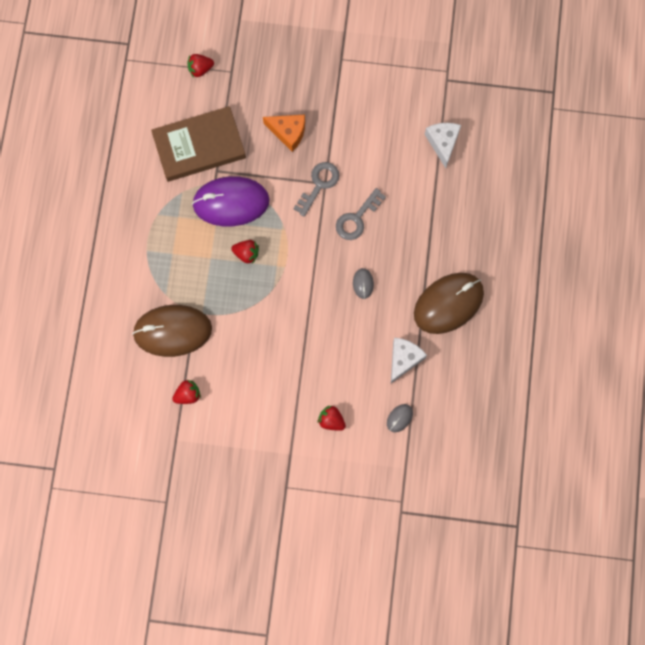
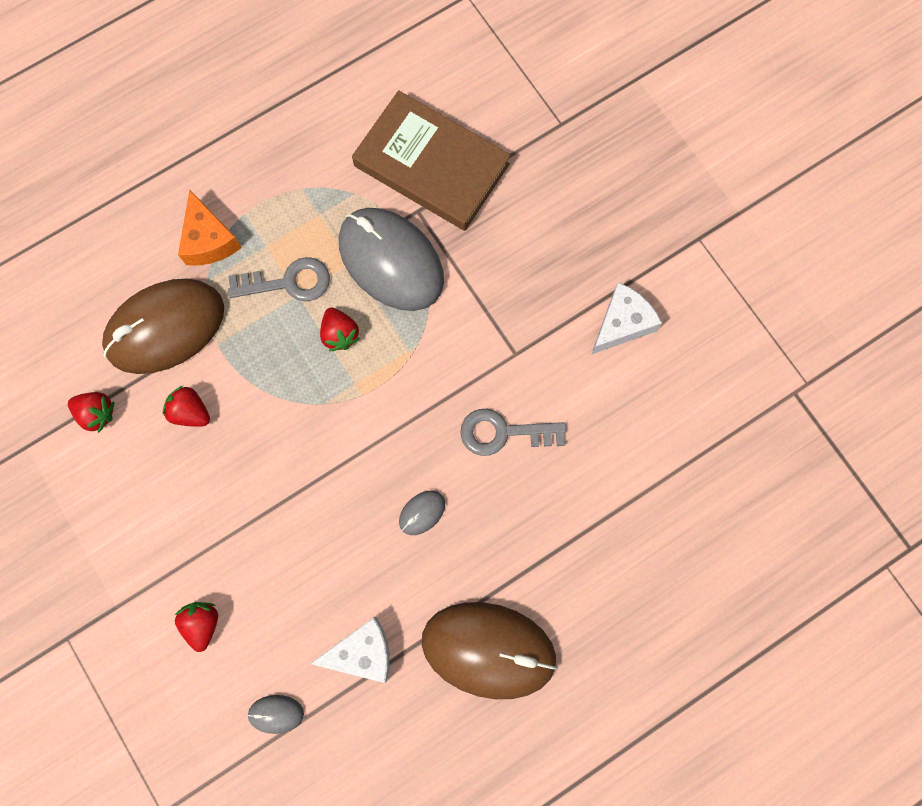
camera: 50 degrees right, 0 degrees up
brown mouse [132,305,212,357] -> brown mouse turned 75 degrees counterclockwise [102,279,224,374]
red strawberry [187,54,214,77] -> red strawberry moved to [163,386,210,427]
purple mouse [192,176,270,226] -> grey mouse [339,208,444,311]
orange cheese [263,115,305,152] -> orange cheese moved to [178,190,242,265]
grey key [293,162,339,217] -> grey key moved to [228,257,330,301]
white cheese [425,123,461,168] -> white cheese moved to [592,282,662,354]

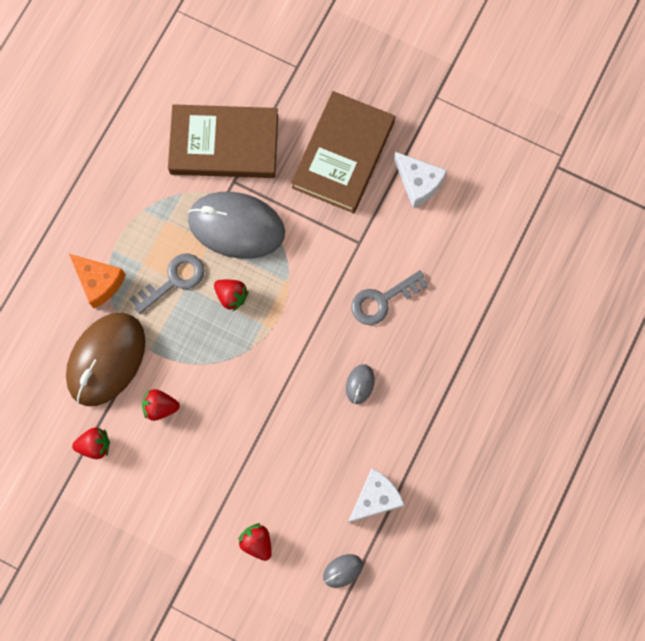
camera: 30 degrees left, 0 degrees up
brown mouse [422,602,557,699] -> none
white cheese [592,282,662,354] -> white cheese turned 120 degrees clockwise [394,152,447,208]
none -> brown book [291,91,395,213]

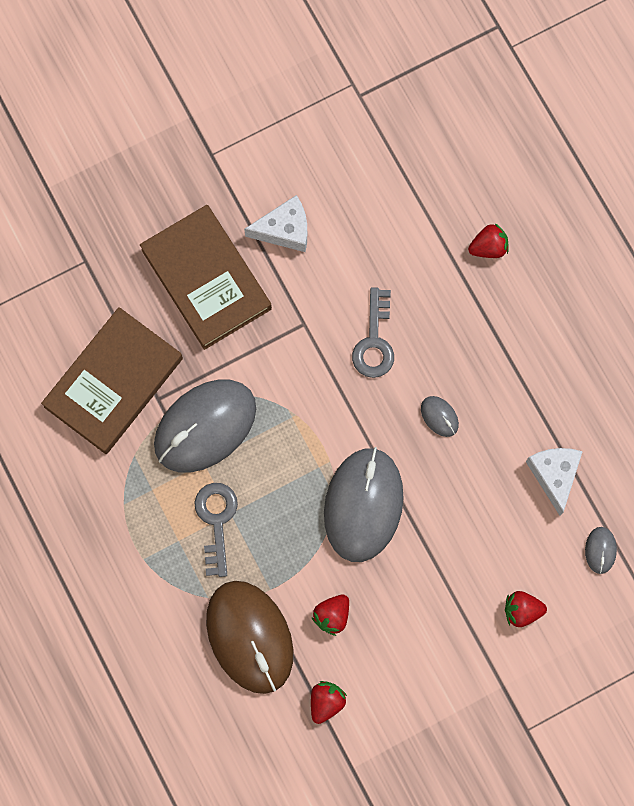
camera: 55 degrees left, 0 degrees up
orange cheese [69,254,126,308] -> none
red strawberry [214,280,249,311] -> red strawberry moved to [468,223,509,258]
none -> grey mouse [324,447,404,562]

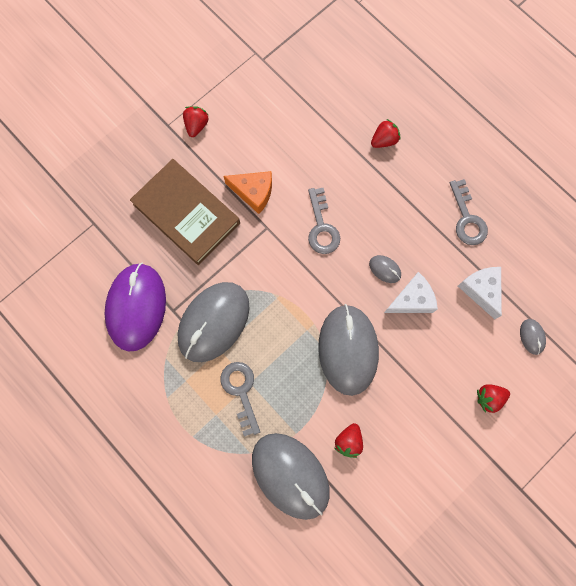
camera: 15 degrees left, 0 degrees up
brown book [41,307,183,454] -> purple mouse [105,263,166,351]
brown mouse [206,581,293,694] -> grey mouse [252,433,330,520]
white cheese [244,195,307,252] -> white cheese moved to [384,272,438,313]
red strawberry [311,681,347,724] -> red strawberry moved to [183,106,208,137]
none -> orange cheese [224,171,272,214]
none -> grey key [450,179,488,245]

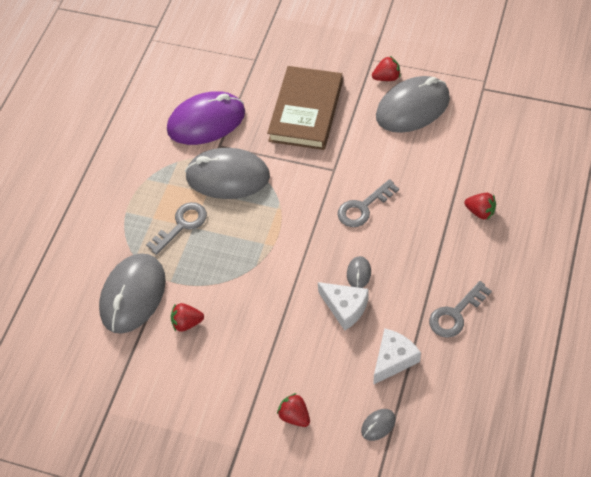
camera: 65 degrees right, 20 degrees down
orange cheese [224,171,272,214] -> none
grey mouse [318,304,379,396] -> grey mouse moved to [376,76,450,133]

